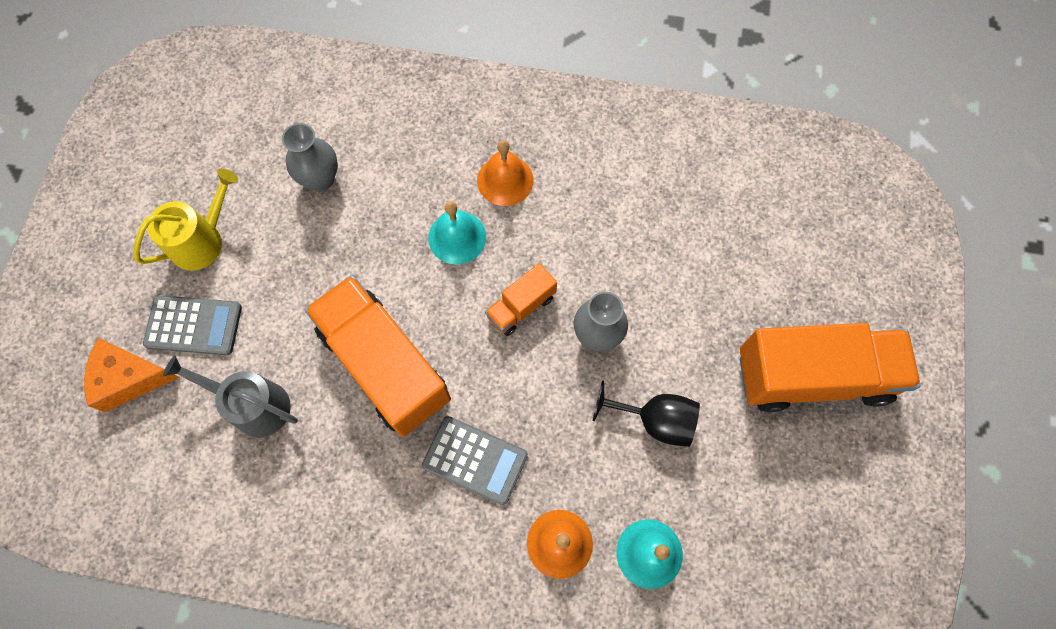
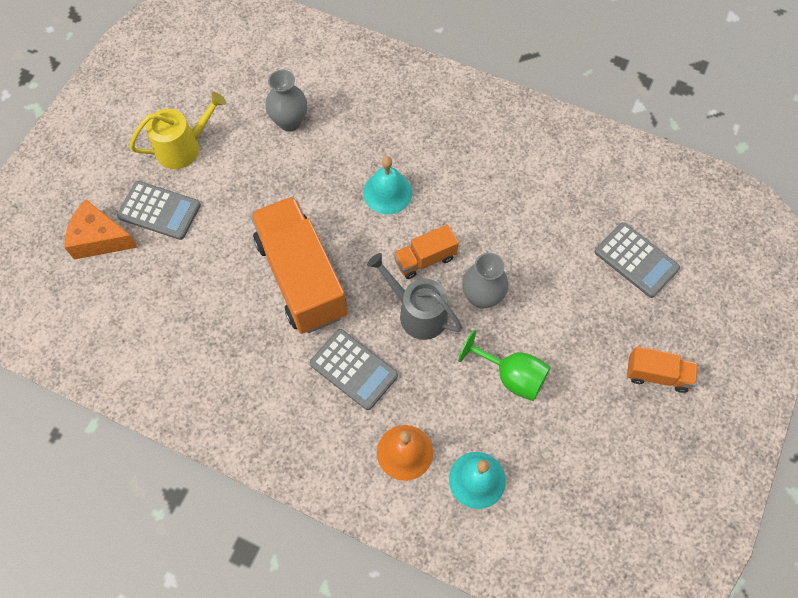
camera: 15 degrees right, 5 degrees down
grey watering can [163,356,298,437] -> grey watering can moved to [367,253,462,340]
orange bell [477,140,534,206] -> none
black goblet [593,380,700,447] -> green goblet [458,330,551,401]
orange truck [740,323,921,412] -> orange truck [627,347,698,393], size x0.48
none -> grey calculator [595,222,680,298]

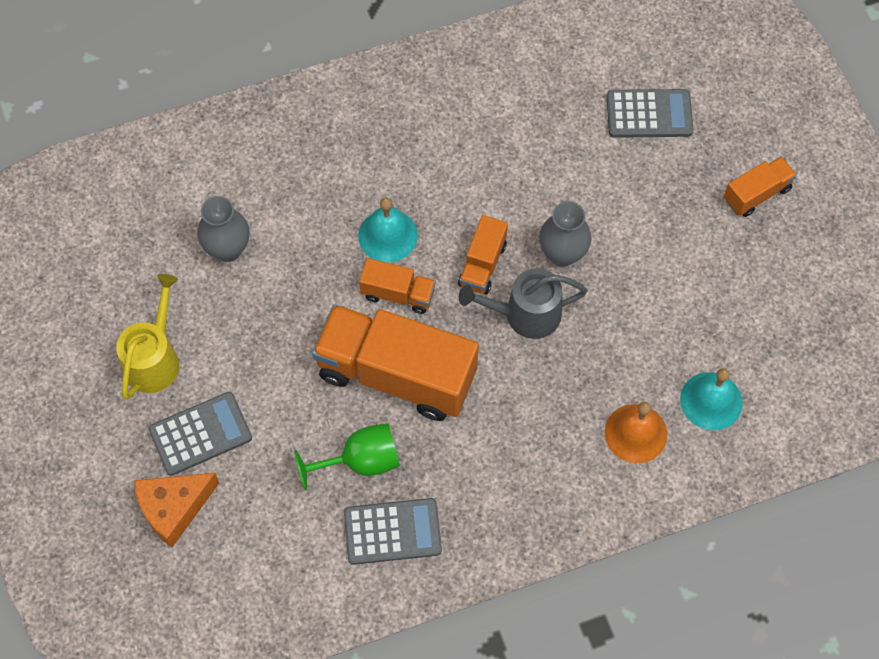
camera: 45 degrees left, 0 degrees up
grey calculator [310,329,398,410] -> grey calculator moved to [344,498,442,565]
green goblet [458,330,551,401] -> green goblet moved to [294,423,400,491]
none -> orange truck [359,258,436,314]

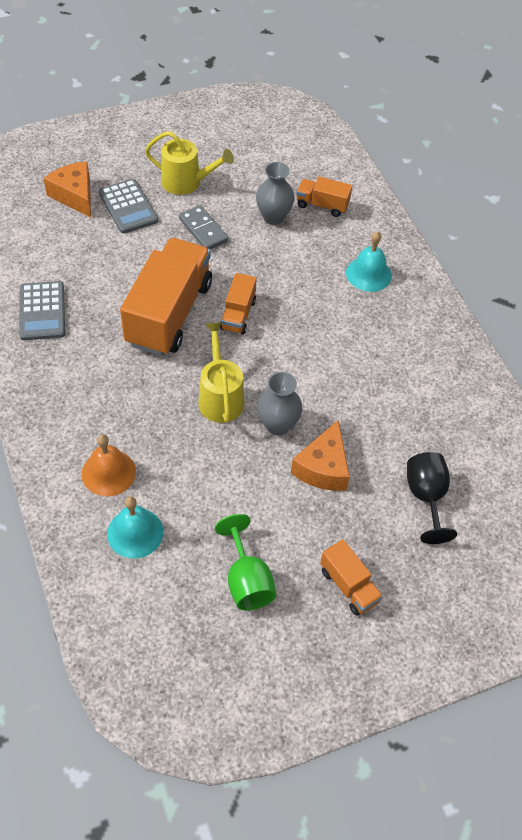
camera: 85 degrees right, 10 degrees down
green goblet [294,423,400,491] -> green goblet moved to [215,514,276,610]
turquoise bell [358,198,418,263] -> turquoise bell moved to [346,231,392,292]
orange truck [458,215,508,294] -> orange truck moved to [296,177,352,217]
grey watering can [459,268,587,339] -> yellow watering can [198,322,245,423]
grey calculator [607,89,693,138] -> black goblet [407,452,457,544]
none -> grey domino [179,205,228,249]
none -> orange cheese [291,420,350,491]

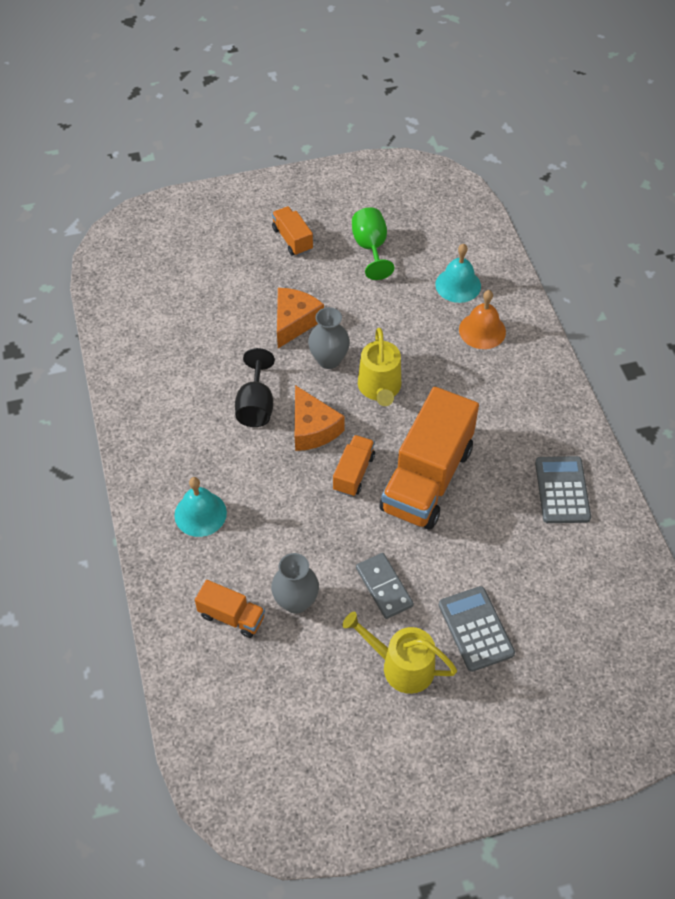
camera: 170 degrees left, 0 degrees up
orange cheese [43,162,91,217] -> orange cheese moved to [295,385,345,451]
black goblet [407,452,457,544] -> black goblet moved to [235,348,275,427]

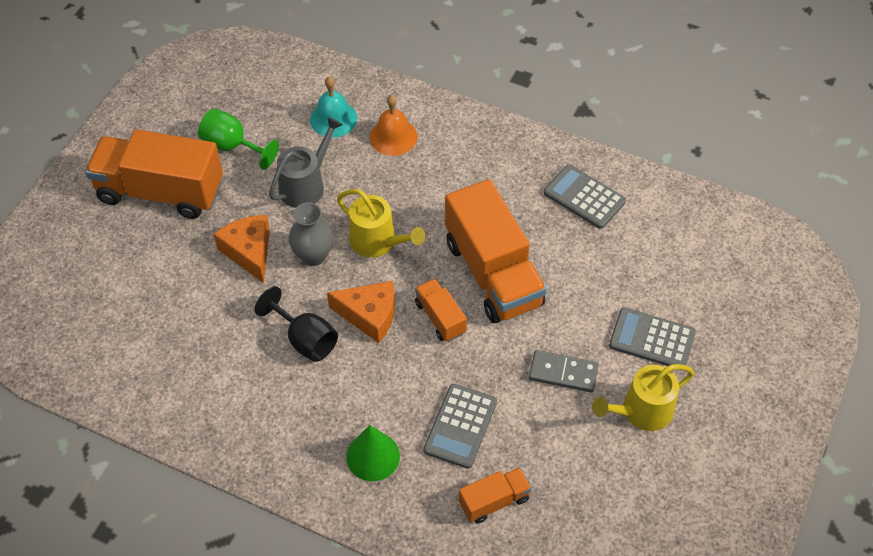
camera: 50 degrees left, 0 degrees up
turquoise bell [174,477,227,537] -> green cone [346,425,400,481]
grey vase [271,553,319,614] -> none
orange truck [272,206,313,256] -> orange truck [85,129,223,219], size x2.10
none -> grey watering can [269,117,342,208]
none -> grey calculator [423,384,497,469]

